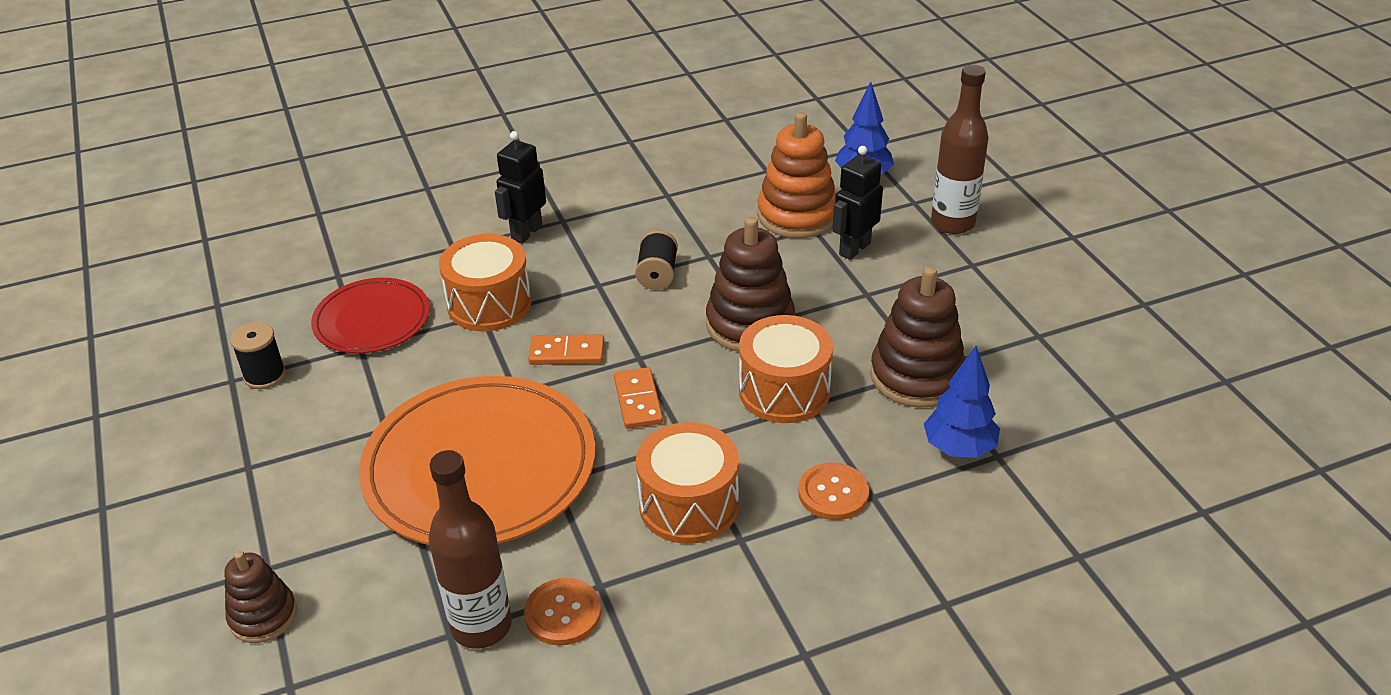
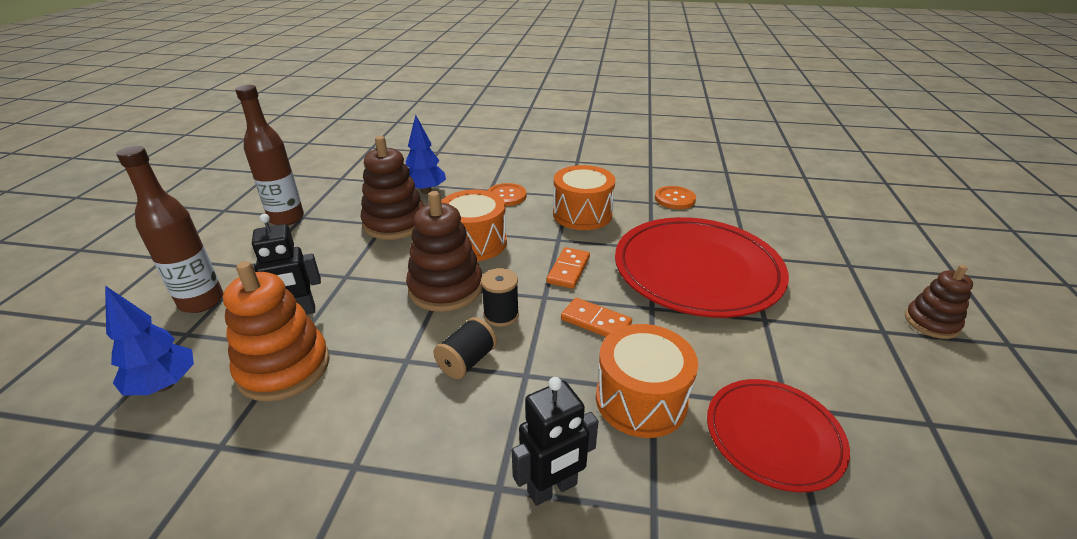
camera: 150 degrees left, 5 degrees down
brown stacking toy [224,551,297,643] -> brown stacking toy moved to [905,265,973,339]
black spool [230,322,286,389] -> black spool moved to [481,268,519,327]
orange plate [359,376,595,545] -> red plate [615,217,789,318]
brown bottle [429,450,512,649] -> brown bottle moved to [235,85,304,225]

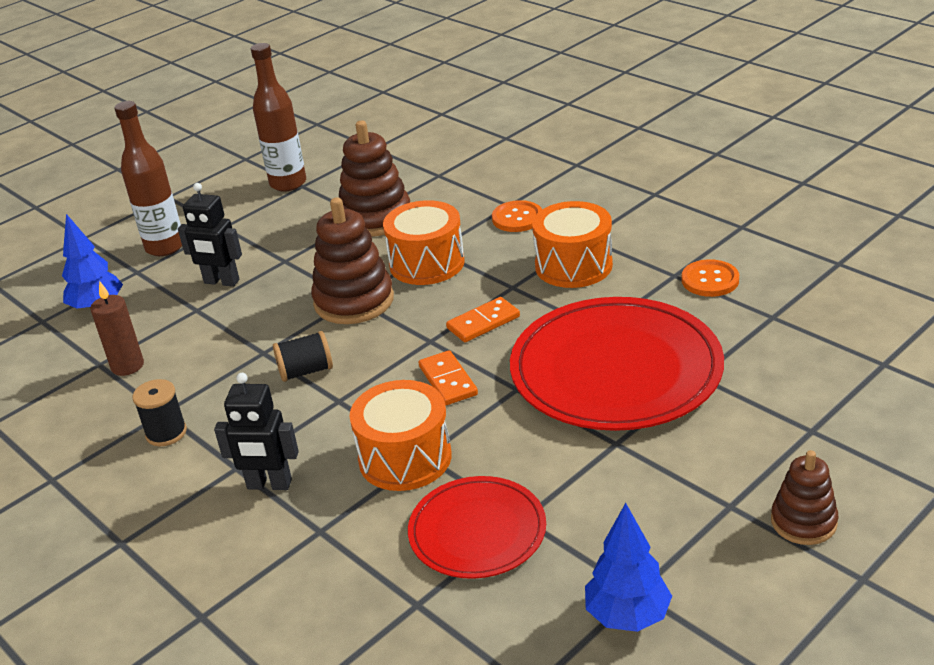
camera: 40 degrees right, 0 degrees up
orange stacking toy [223,261,330,401] -> none
blue tree [406,115,446,194] -> blue tree moved to [585,503,672,632]
black spool [481,268,519,327] -> black spool moved to [133,379,187,446]
none -> brown candle [90,281,144,376]

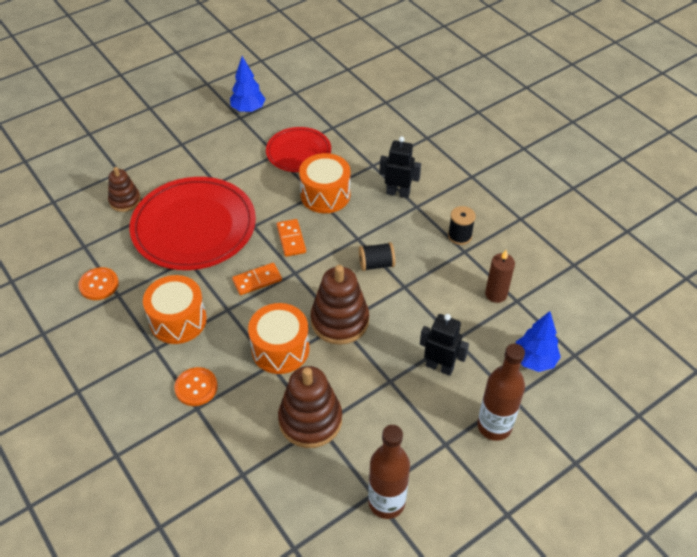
camera: 175 degrees left, 15 degrees up
brown stacking toy [771,450,838,545] -> brown stacking toy moved to [108,167,141,212]

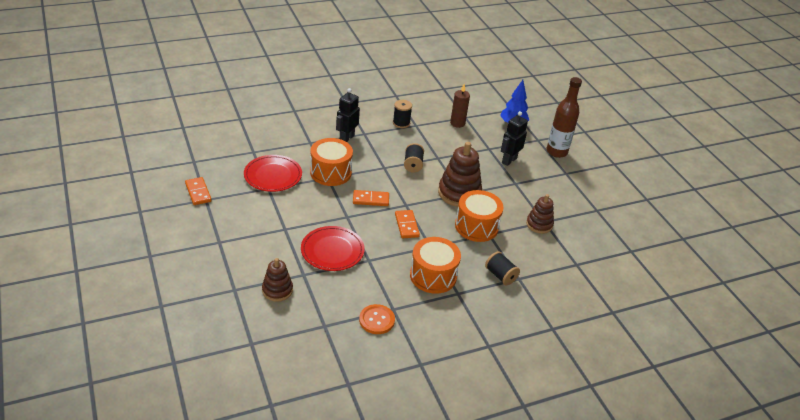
camera: 80 degrees left, 10 degrees down
red plate [129,177,256,270] -> red plate [301,226,365,271], size x0.57
orange button [174,367,218,406] -> black spool [485,251,520,285]
blue tree [230,56,265,113] -> orange domino [185,177,212,205]
brown stacking toy [278,366,342,448] -> brown stacking toy [526,194,554,234], size x0.60
brown bottle [368,425,410,519] -> none

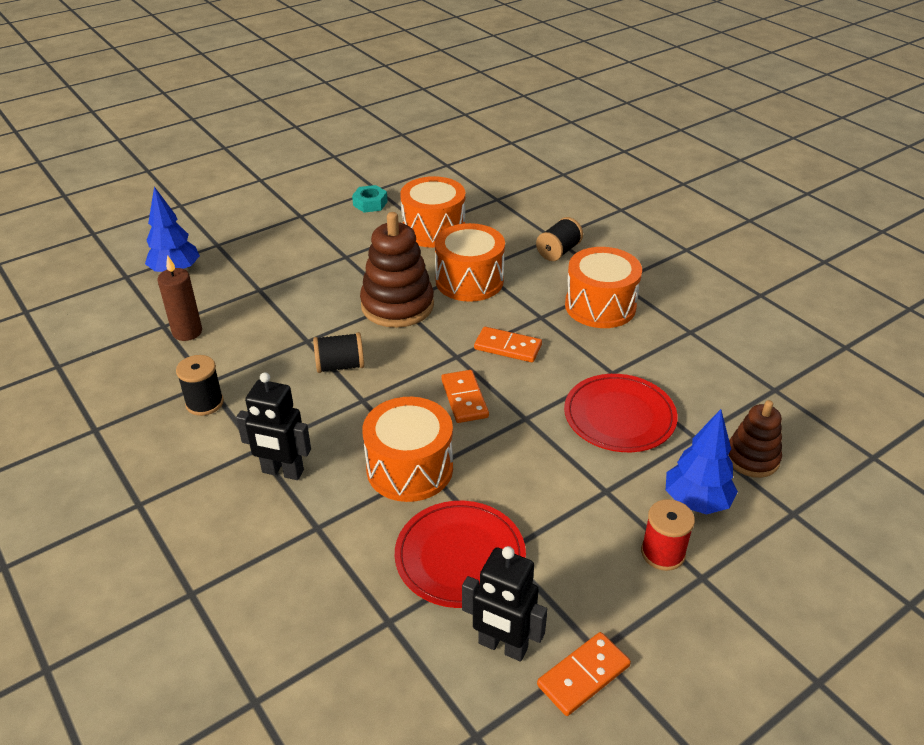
camera: 100 degrees left, 0 degrees up
orange button [359,304,395,334] -> none
orange domino [395,210,420,238] -> orange domino turned 45 degrees clockwise [474,327,542,362]
black robot [501,111,528,166] -> black robot moved to [462,546,548,662]
brown stacking toy [526,194,554,234] -> orange drum [400,176,466,248]
brown bottle [547,77,582,158] -> none
none -> turquoise nut [352,185,388,213]
none -> red spool [641,499,695,571]
none -> blue tree [666,409,738,514]

